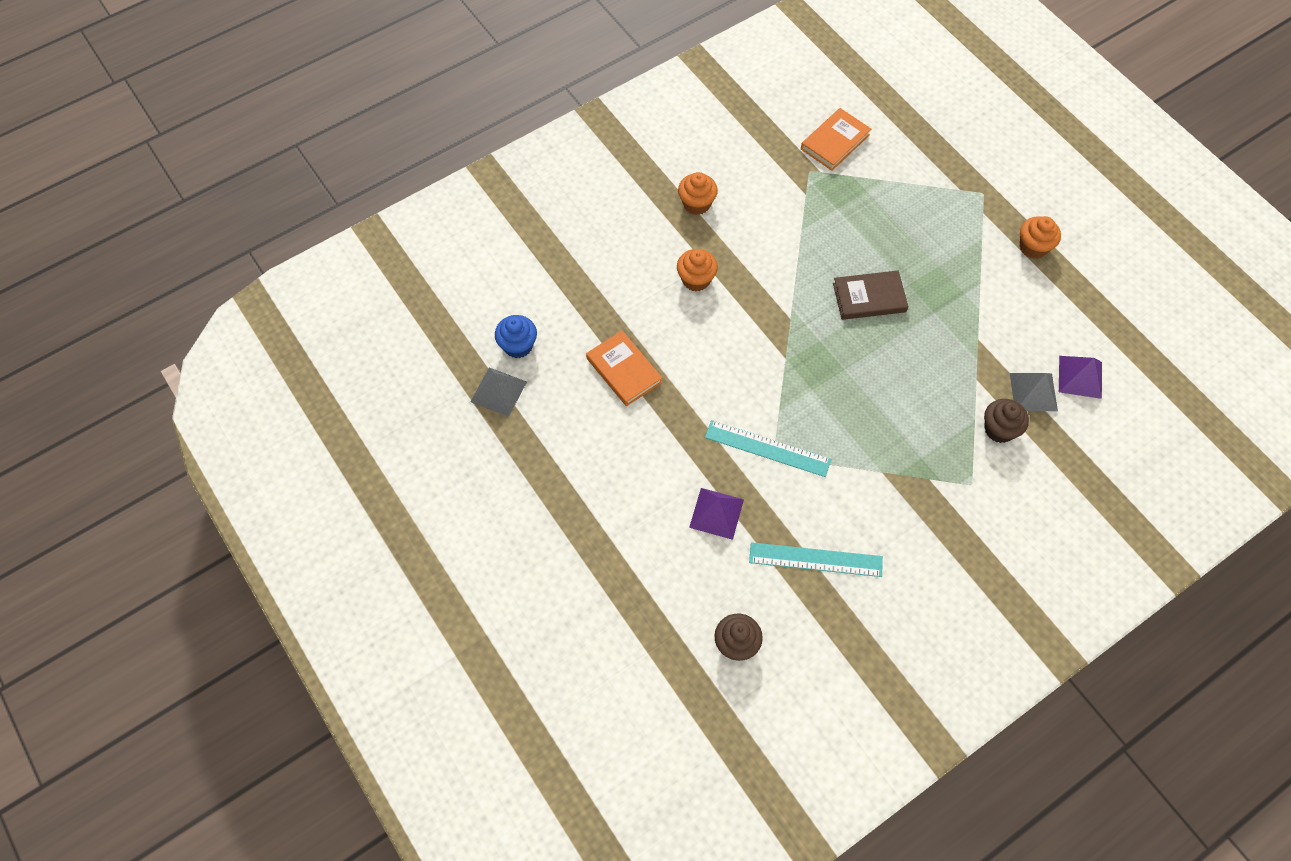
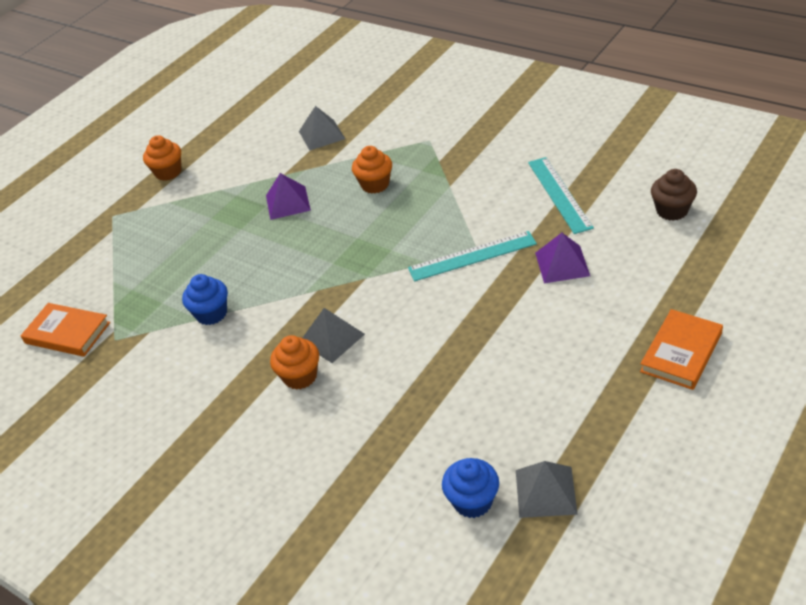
camera: 105 degrees left, 20 degrees down
orange book [586,331,662,406] -> orange book moved to [640,309,723,390]
orange cupcake [678,172,718,215] -> orange cupcake moved to [352,146,392,194]
turquoise ruler [705,420,831,477] -> turquoise ruler turned 75 degrees clockwise [408,231,537,282]
brown book [833,270,909,320] -> none
brown cupcake [984,399,1029,443] -> none
purple pyramid [1059,356,1102,399] -> purple pyramid moved to [266,173,311,220]
none -> blue cupcake [182,274,228,325]
none -> grey pyramid [303,308,365,363]

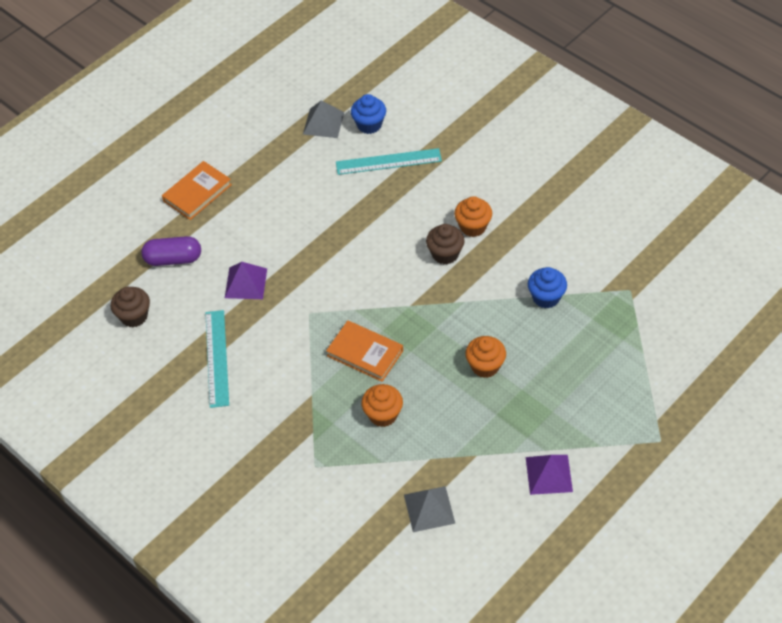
camera: 175 degrees left, 10 degrees up
orange book [21,303,110,357] -> orange book moved to [326,321,403,382]
orange cupcake [143,135,181,181] -> orange cupcake moved to [465,336,506,378]
purple pyramid [266,173,311,220] -> purple pyramid moved to [526,455,573,495]
grey pyramid [303,308,365,363] -> brown cupcake [426,224,465,264]
turquoise ruler [408,231,537,282] -> turquoise ruler moved to [336,148,442,175]
none -> purple capsule [141,236,201,266]

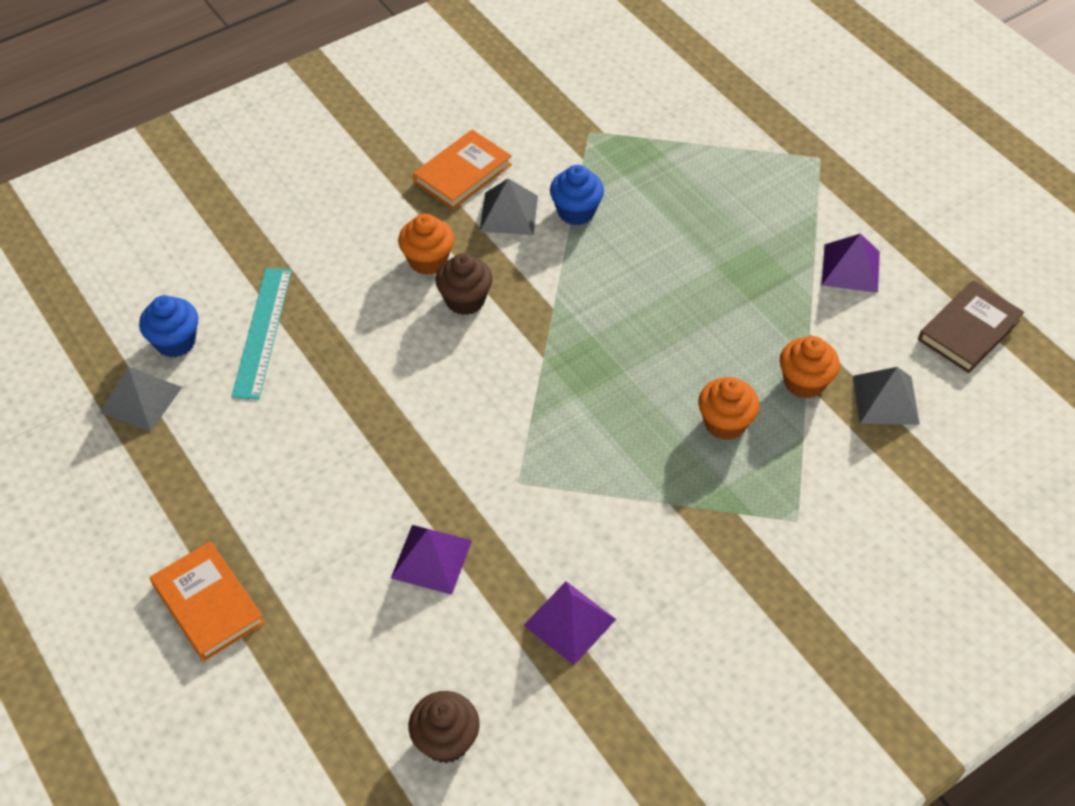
camera: 80 degrees left, 0 degrees up
purple capsule [141,236,201,266] -> none
turquoise ruler [205,310,229,408] -> purple pyramid [523,581,616,665]
orange book [326,321,403,382] -> orange book moved to [413,130,512,210]
orange cupcake [465,336,506,378] -> orange cupcake moved to [780,336,840,399]
none -> grey pyramid [479,178,538,235]
none -> brown book [918,280,1024,373]

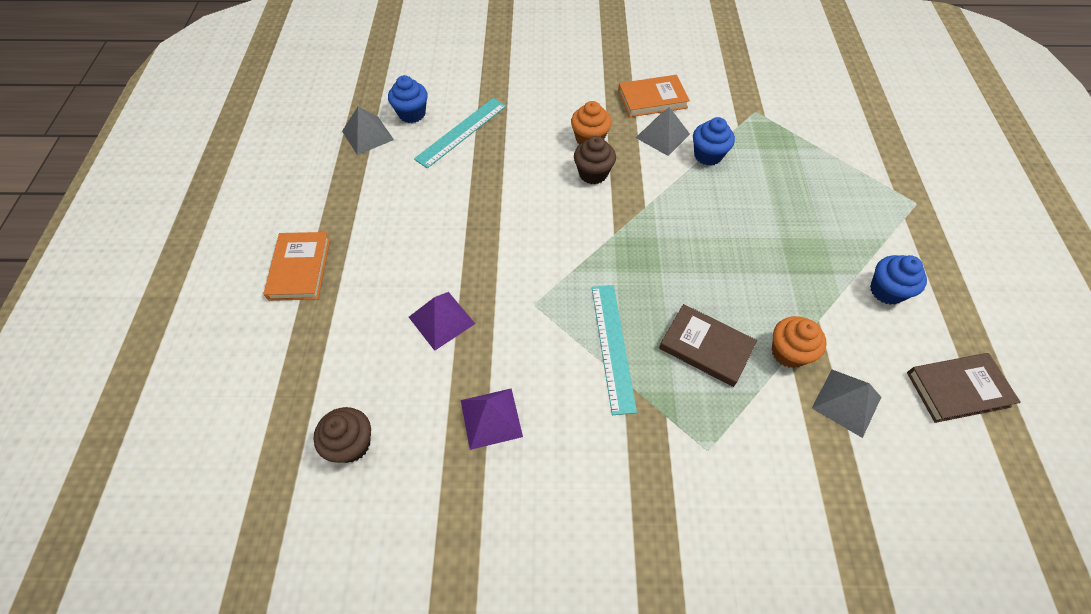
camera: 35 degrees right, 5 degrees up
orange cupcake [698,377,760,440] -> brown book [659,304,757,387]
purple pyramid [822,233,880,293] -> blue cupcake [870,255,927,305]
none -> turquoise ruler [592,285,637,415]

